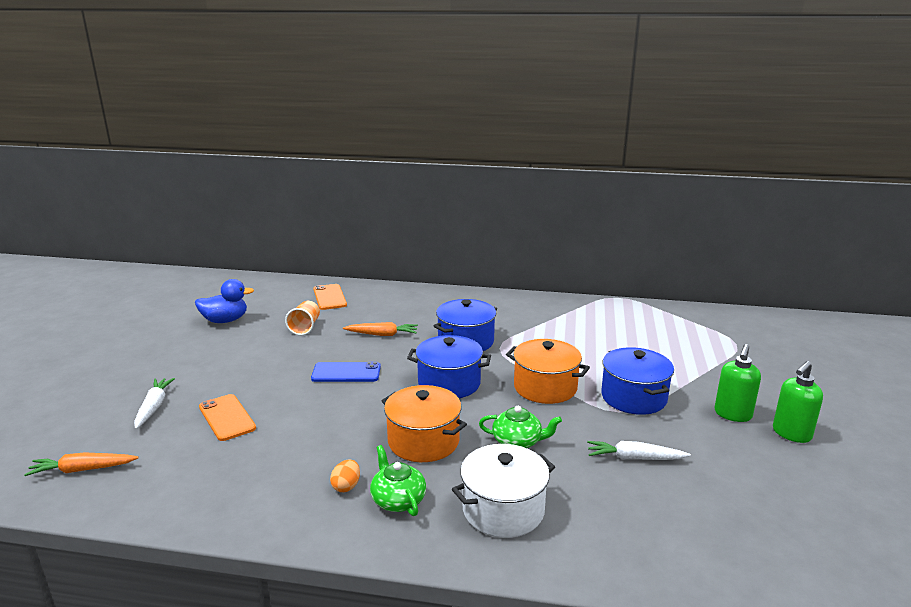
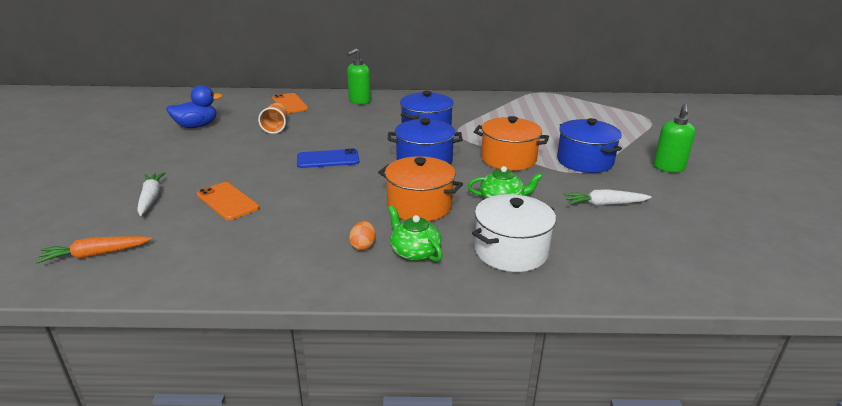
camera: 10 degrees left, 5 degrees up
orange carrot [343,322,418,336] -> none
green soap dispenser [773,361,823,443] -> green soap dispenser moved to [347,48,371,104]

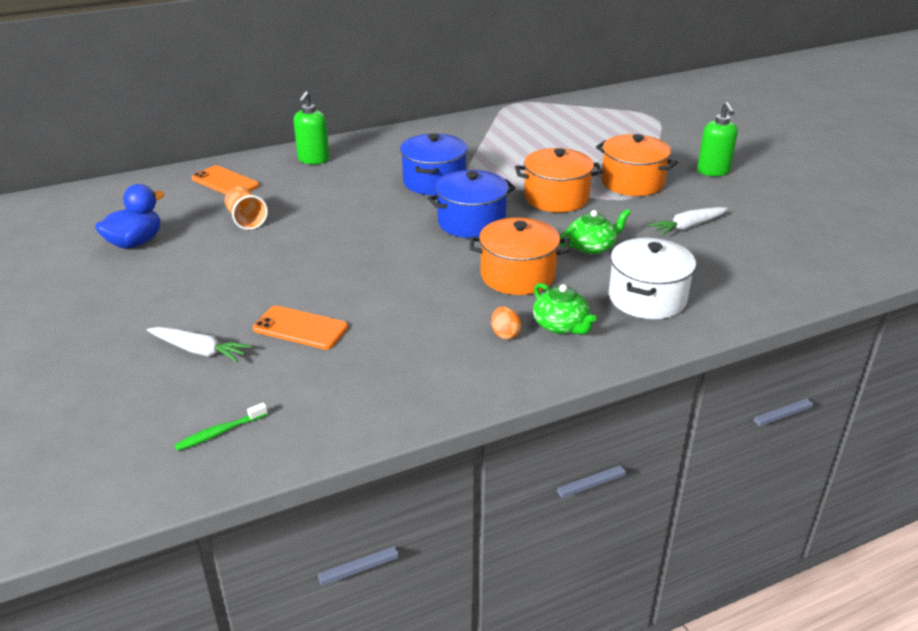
camera: 25 degrees left, 5 degrees up
orange carrot [36,236,152,263] -> green toothbrush [175,402,268,451]
white carrot [137,172,165,216] -> white carrot turned 150 degrees clockwise [147,327,251,362]
blue phone [297,149,359,168] -> none
green teapot [388,205,443,262] -> green teapot turned 150 degrees counterclockwise [533,283,597,334]
blue pot [557,118,622,173] -> orange pot [596,134,678,196]

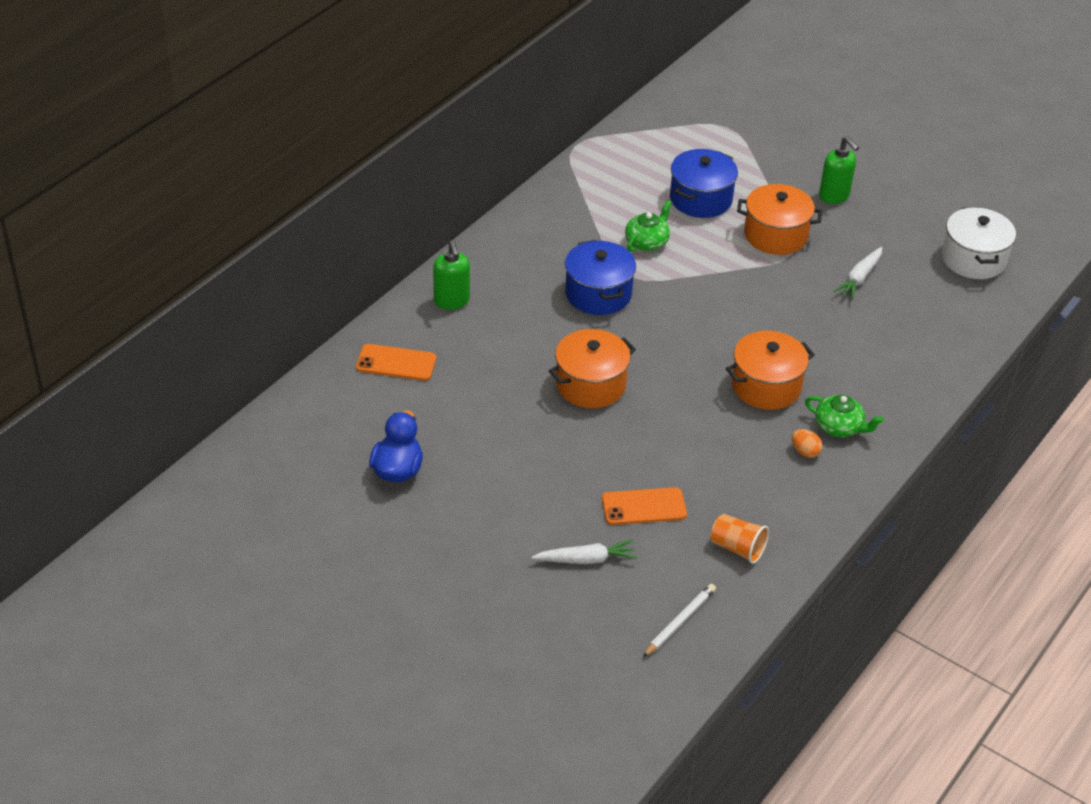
camera: 30 degrees left, 10 degrees up
green toothbrush [175,402,268,451] -> white pencil [643,584,716,657]
orange cup [225,187,268,230] -> orange cup moved to [711,514,769,564]
blue pot [427,170,516,238] -> blue pot moved to [670,149,738,218]
orange pot [515,148,603,212] -> orange pot moved to [549,329,636,408]
green teapot [560,209,631,255] -> green teapot moved to [625,200,672,252]
white pot [609,238,696,319] -> white pot moved to [942,207,1016,279]

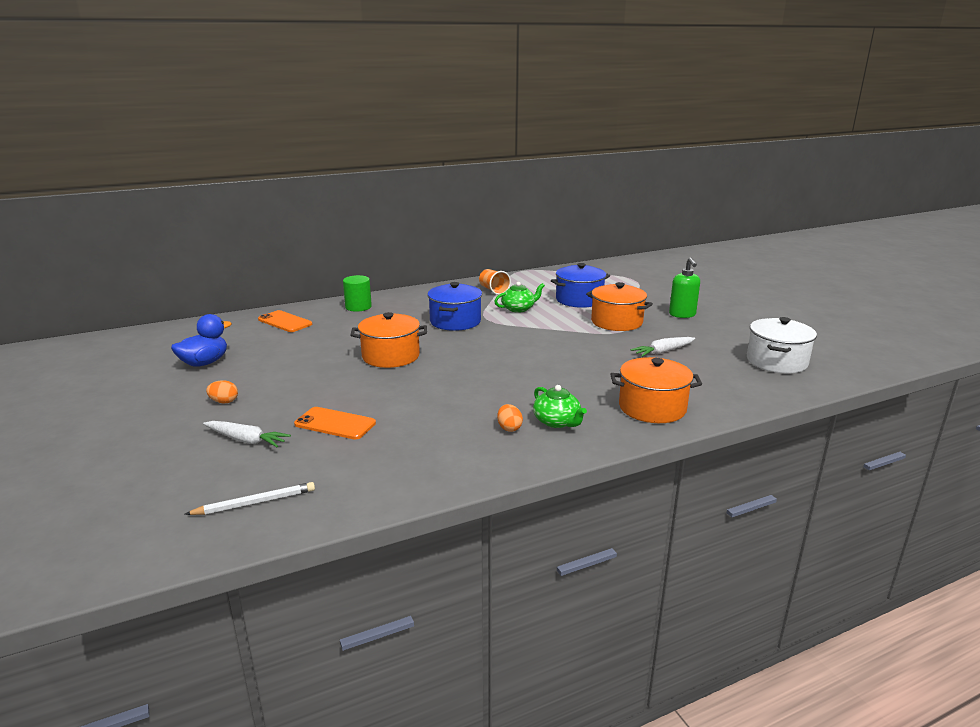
camera: 30 degrees right, 20 degrees down
green soap dispenser [433,240,470,310] -> green cylinder [343,275,372,312]
orange cup [711,514,769,564] -> orange cup moved to [479,269,511,295]
orange pot [726,331,815,410] -> orange pot moved to [610,357,702,423]
none -> orange egg [206,380,238,403]

